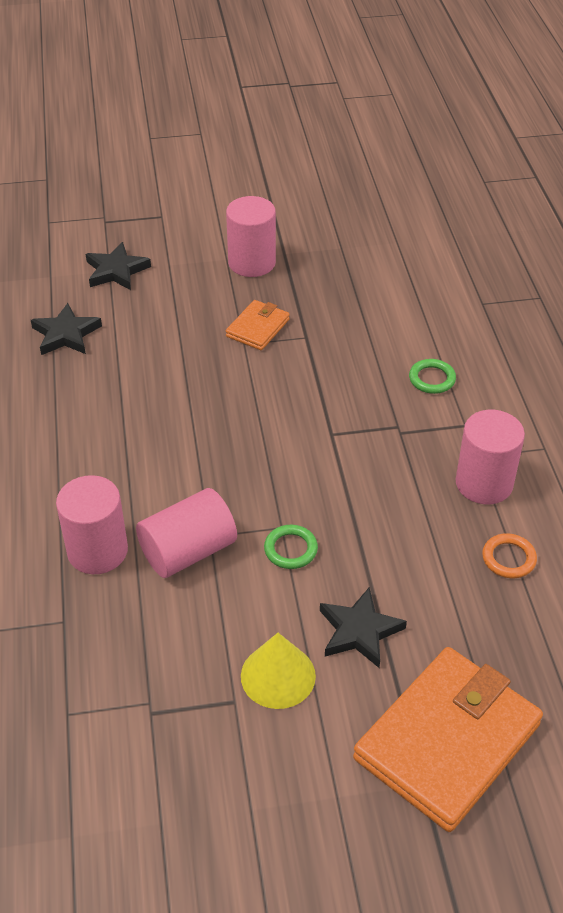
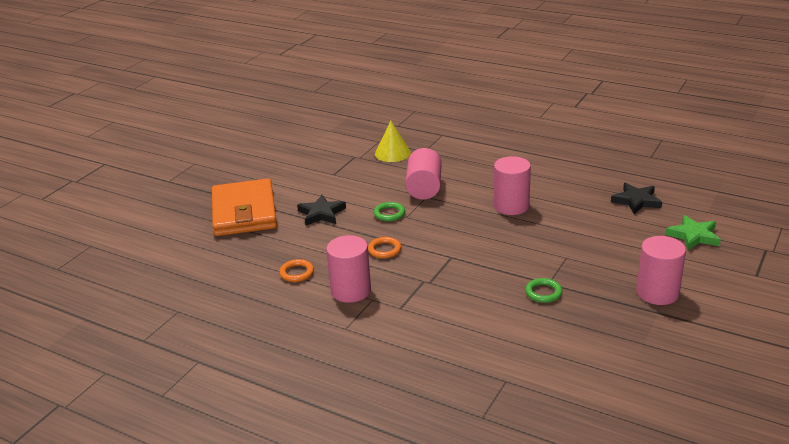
camera: 130 degrees right, 15 degrees down
pink cylinder [56,475,128,574] -> pink cylinder moved to [494,156,531,215]
black star [86,242,151,290] -> green star [665,215,721,250]
orange wallet [226,300,290,350] -> none
yellow cone [241,633,316,709] -> yellow cone moved to [375,121,411,162]
green ring [409,359,456,394] -> green ring moved to [525,278,562,303]
none -> orange ring [368,237,401,258]

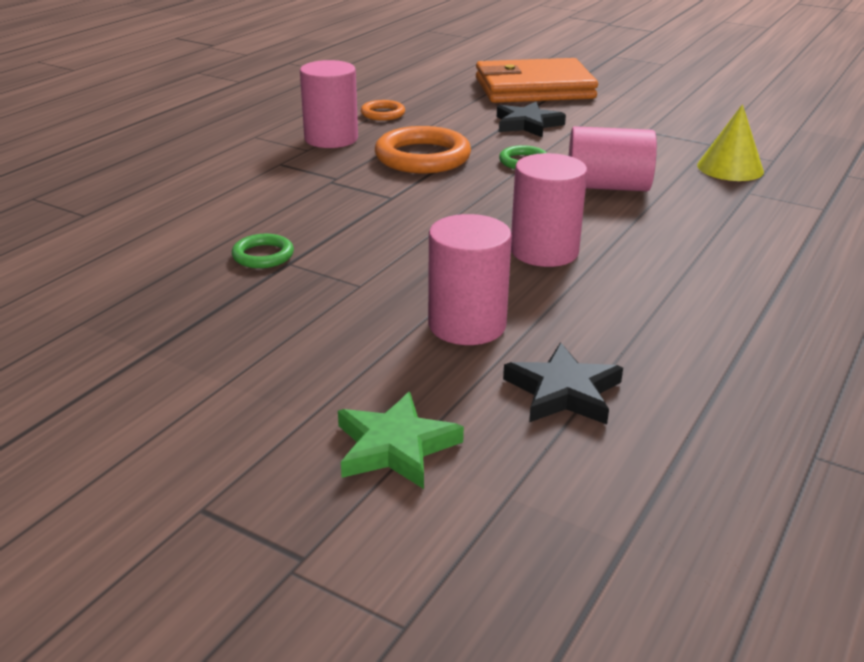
camera: 90 degrees right, 0 degrees up
orange ring [368,237,401,258] -> orange ring [375,126,471,173], size x1.94
pink cylinder [636,236,686,305] -> pink cylinder moved to [428,214,512,345]

